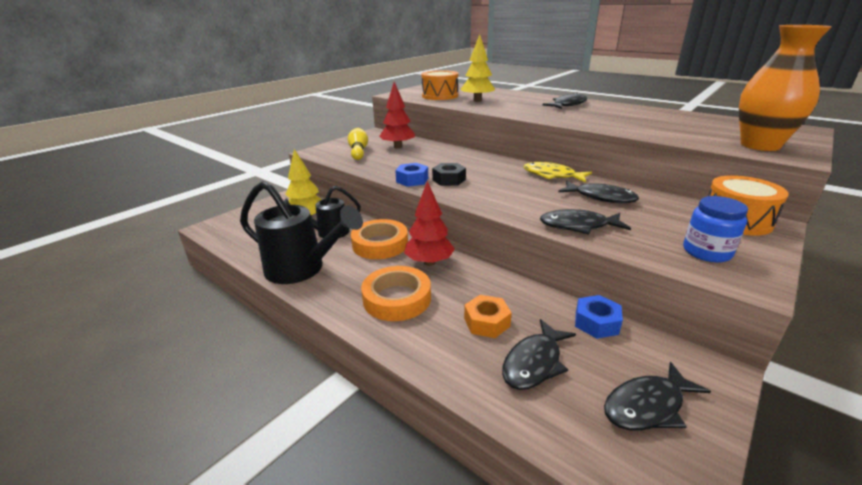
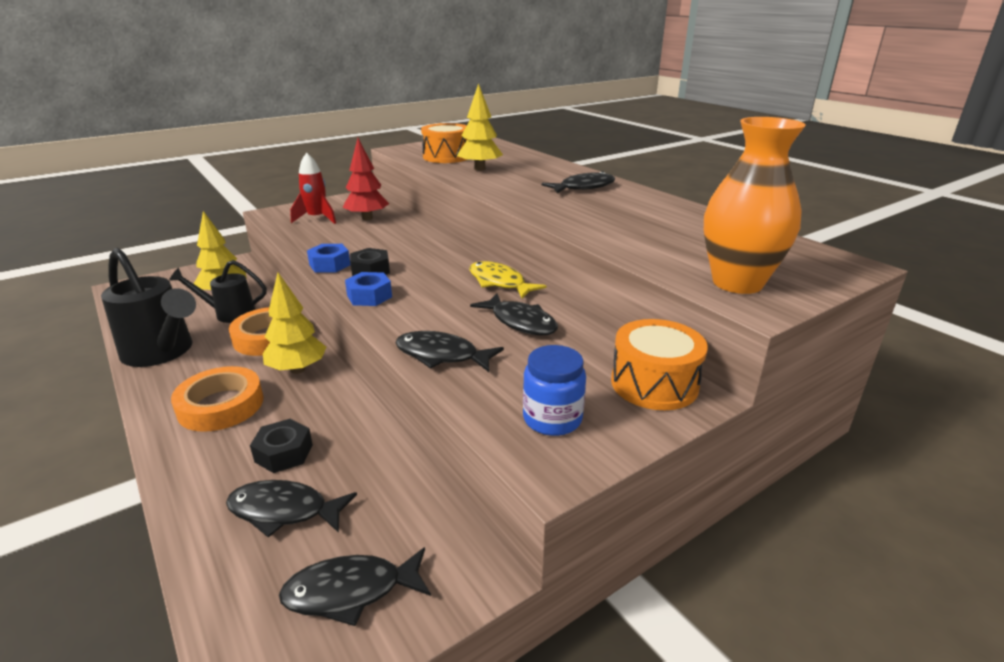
camera: 15 degrees right, 0 degrees up
yellow bowling pin [348,128,368,160] -> red rocket [290,153,336,224]
red tree [404,181,455,266] -> yellow tree [263,272,326,374]
orange nut [464,295,512,338] -> black nut [250,419,313,473]
black fish [502,319,576,390] -> black fish turned 45 degrees clockwise [226,480,357,537]
blue nut [575,295,623,339] -> blue nut moved to [345,272,392,306]

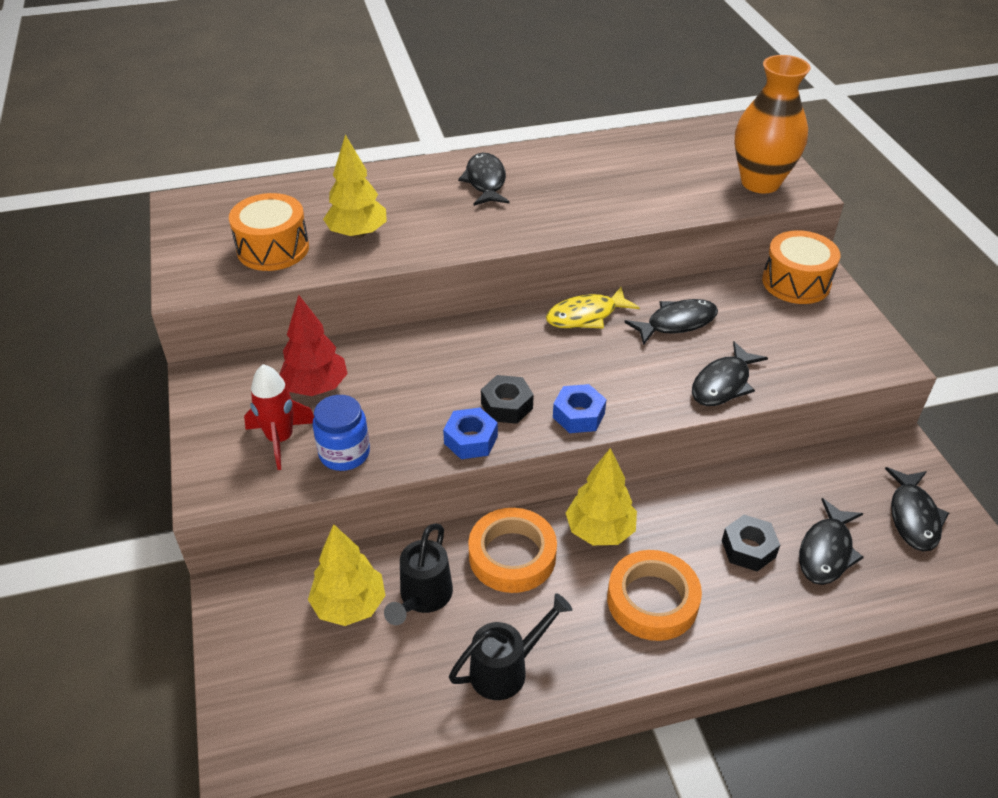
camera: 70 degrees left, 15 degrees up
black watering can [101,248,196,367] -> black watering can [449,593,572,700], size x0.62
blue jar [523,345,586,436] -> blue jar moved to [313,395,370,471]

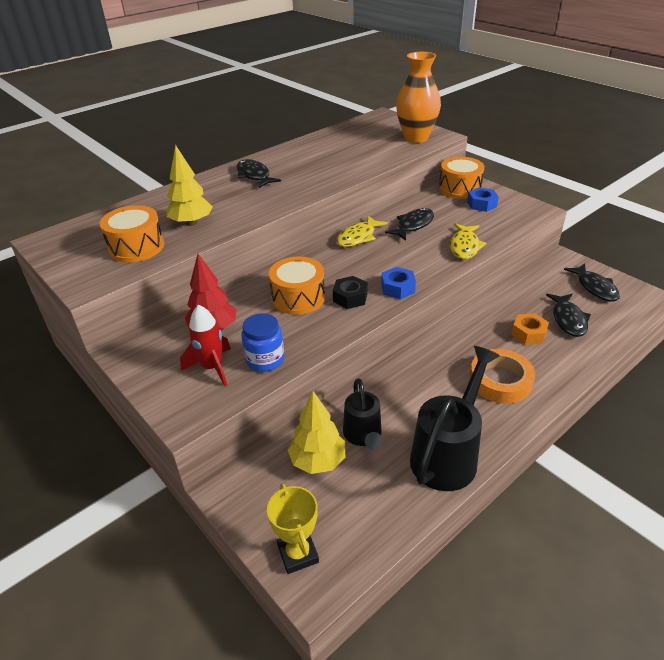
camera: 25 degrees left, 5 degrees down
blue nut [443,408,498,459] -> blue nut moved to [467,187,499,212]
black watering can [449,593,572,700] -> black watering can [410,346,500,491], size x1.62
orange tape [468,508,557,593] -> none
yellow tree [566,448,637,545] -> none
black fish [692,341,768,406] -> yellow fish [450,223,486,259]
black nut [722,515,780,572] -> orange nut [511,313,549,345]
none -> yellow trophy [267,484,319,574]
none -> orange drum [269,256,325,315]

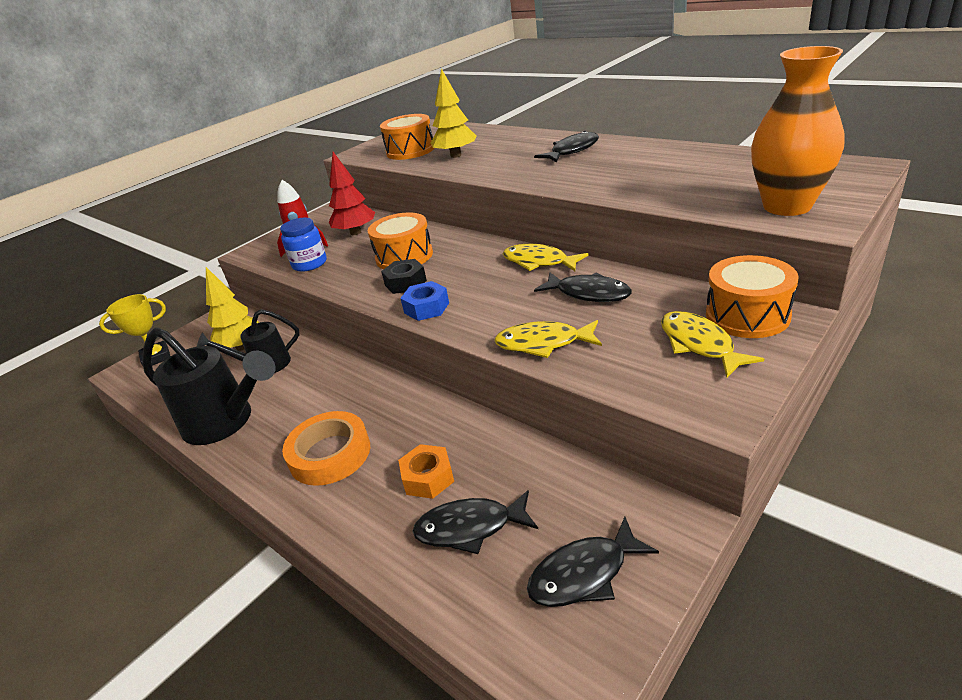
camera: 85 degrees right, 5 degrees down
blue nut [467,187,499,212] -> yellow fish [661,311,764,378]

